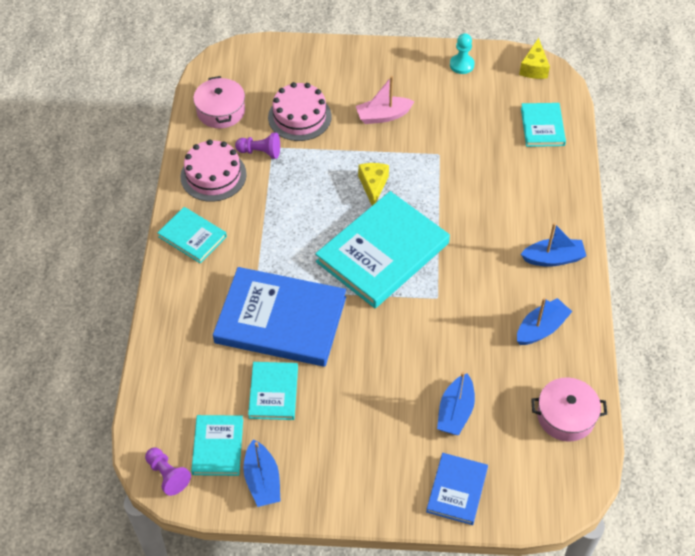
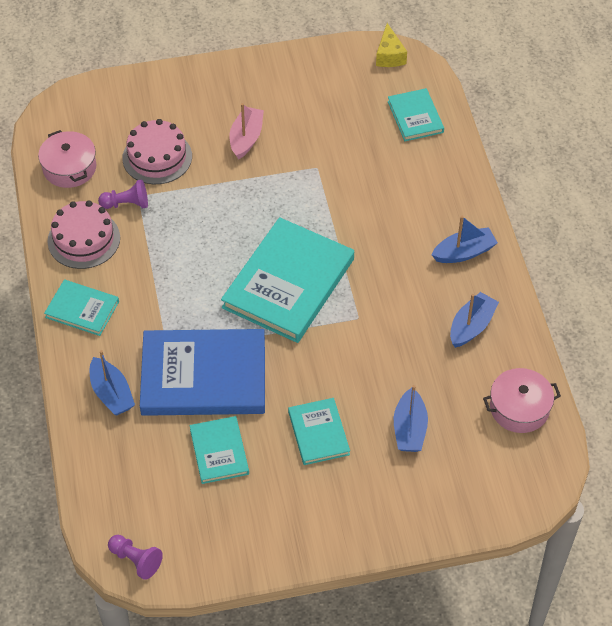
camera: 15 degrees left, 0 degrees up
turquoise book [191,415,243,476] -> turquoise book moved to [288,398,350,465]
blue boat [243,440,281,507] -> blue boat moved to [90,350,135,415]
pink boat [356,76,415,124] -> pink boat turned 135 degrees clockwise [230,103,264,160]
yellow cheese [358,163,389,206] -> none
blue book [426,453,488,525] -> none
turquoise pawn [450,33,475,74] -> none

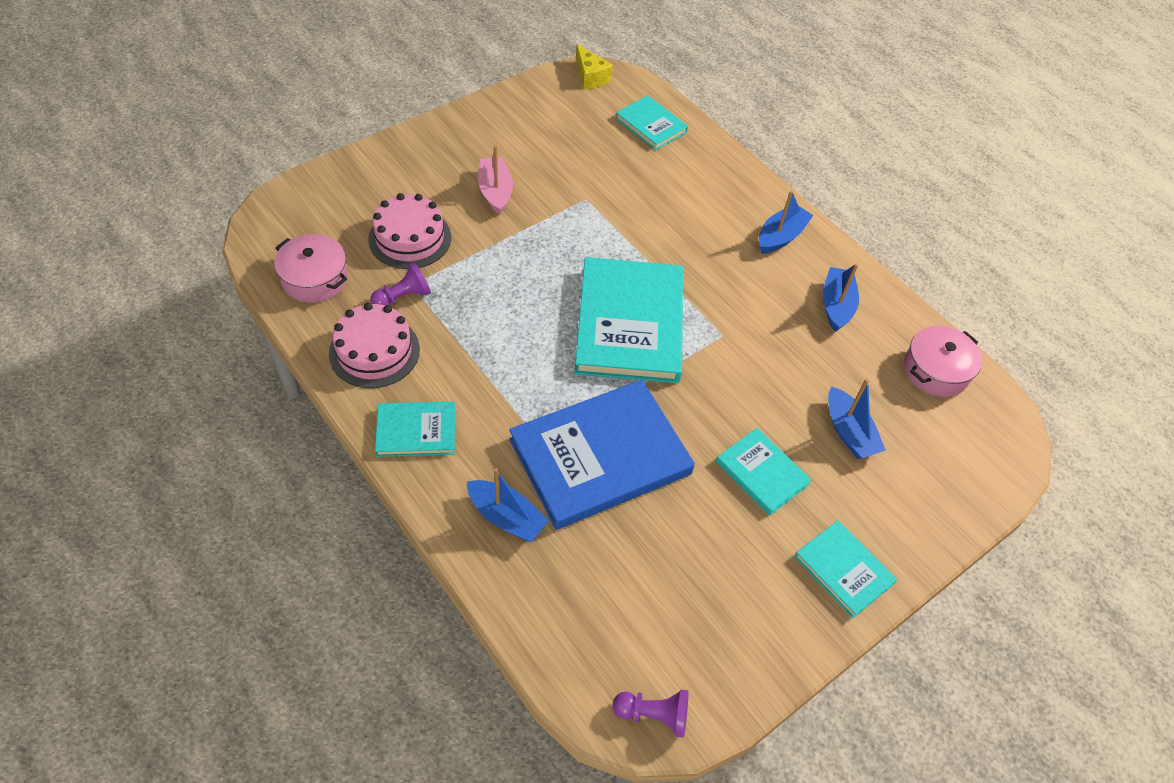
camera: 30 degrees left, 0 degrees up
turquoise book [190,416,249,484] -> turquoise book moved to [794,520,897,618]

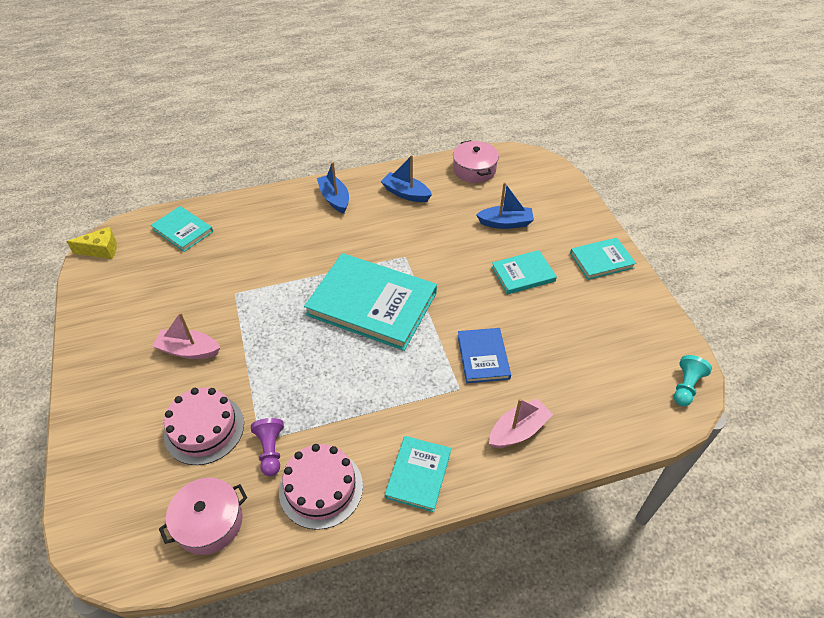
camera: 65 degrees left, 5 degrees down
blue boat [467,468,549,542] -> pink boat [489,398,553,448]
blue book [509,380,695,530] -> blue book [458,328,511,383], size x0.51
purple pawn [613,689,688,738] -> turquoise pawn [674,355,712,406]
turquoise book [616,95,688,150] -> turquoise book turned 60 degrees clockwise [151,206,213,252]

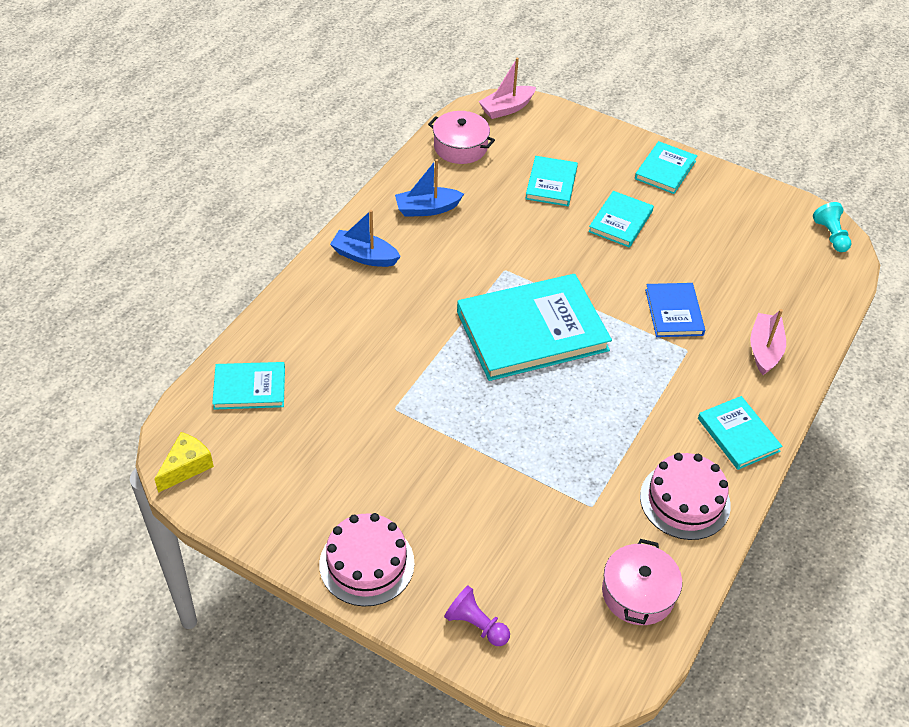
camera: 45 degrees left, 0 degrees up
pink boat [152,312,220,359] -> pink boat moved to [478,57,536,119]
pink cake [164,388,244,465] -> pink cake moved to [319,513,414,606]
purple pawn [251,418,284,476] -> purple pawn moved to [444,586,510,646]
blue book [458,328,511,383] -> blue book turned 45 degrees clockwise [645,283,705,337]
blue boat [476,182,534,229] -> turquoise book [525,156,578,206]

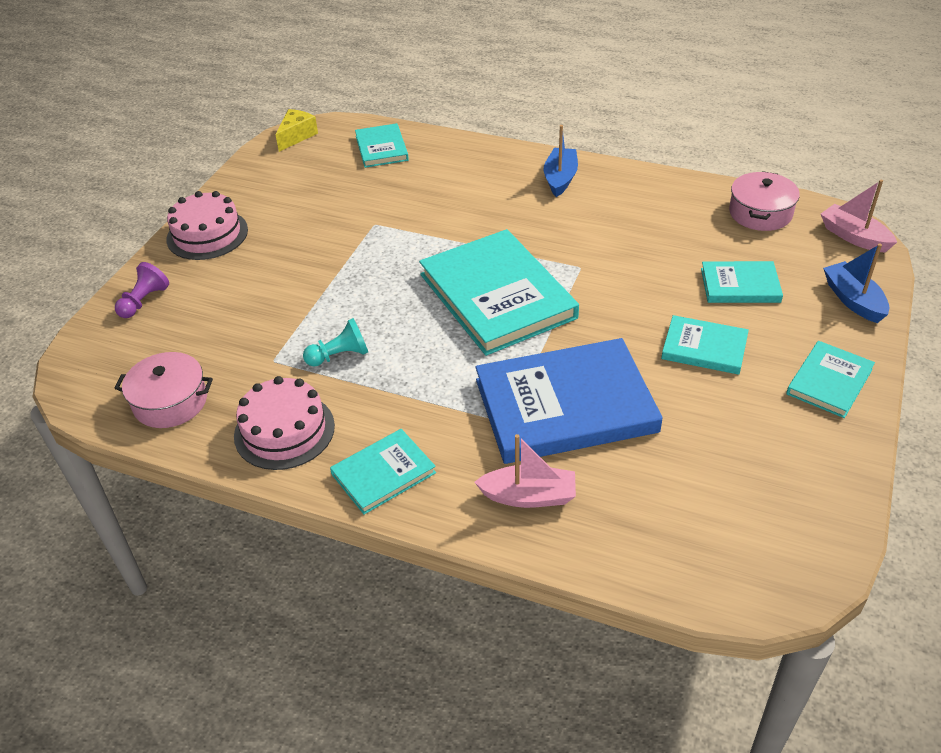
camera: 85 degrees right, 5 degrees down
yellow cheese [155,432,214,493] -> yellow cheese turned 90 degrees counterclockwise [275,109,318,152]
blue boat [395,159,464,217] -> blue boat moved to [823,244,889,323]
turquoise book [635,141,697,194] -> turquoise book turned 75 degrees counterclockwise [786,341,875,418]
blue book [645,283,705,337] -> blue book [475,338,663,464], size x1.96
turquoise pawn [813,202,851,252] -> turquoise pawn moved to [303,318,368,366]

